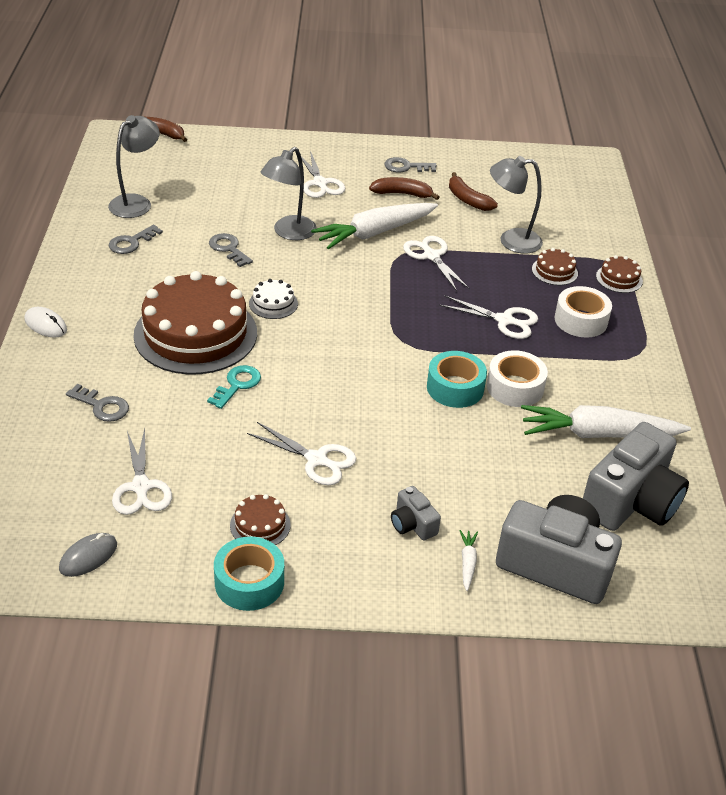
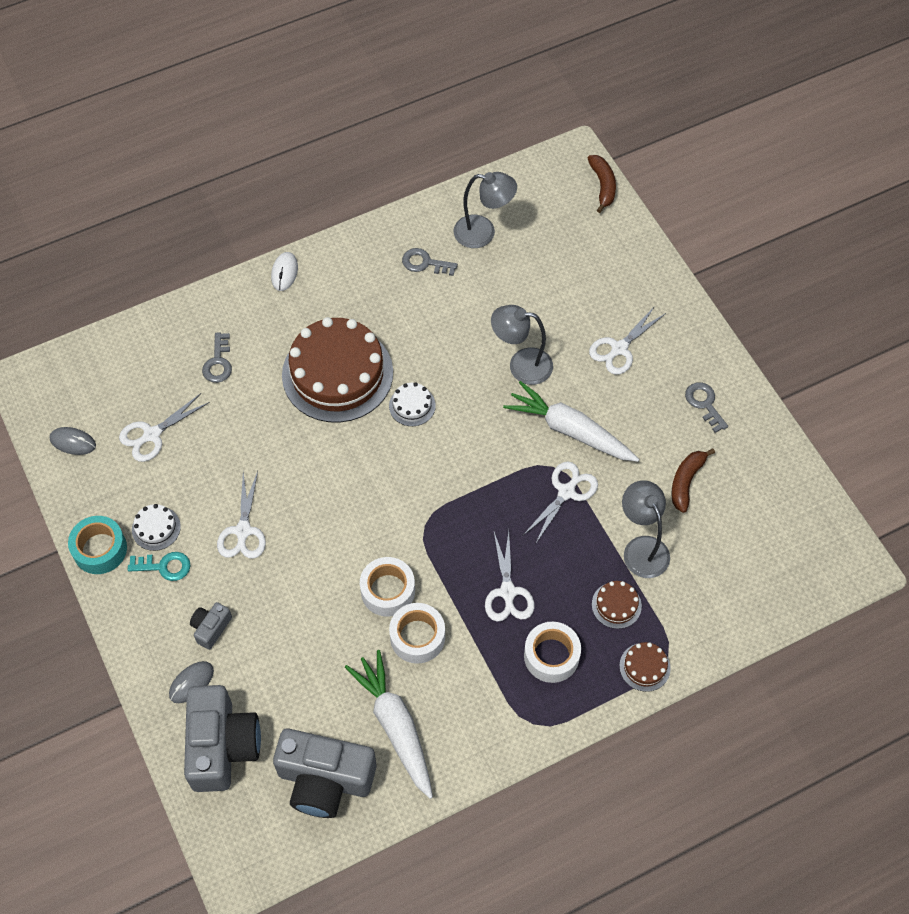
camera: 65 degrees right, 20 degrees up
turquoise key [207,365,261,409] -> turquoise key moved to [128,552,191,581]
grey key [209,233,253,267] -> none
brown cake [230,494,291,545] -> white cake [132,504,181,551]
brown banana [369,177,439,200] -> none
turquoise tape [427,351,487,408] -> white tape [360,557,415,617]
white carrot [460,530,478,591] -> grey mouse [169,661,214,703]

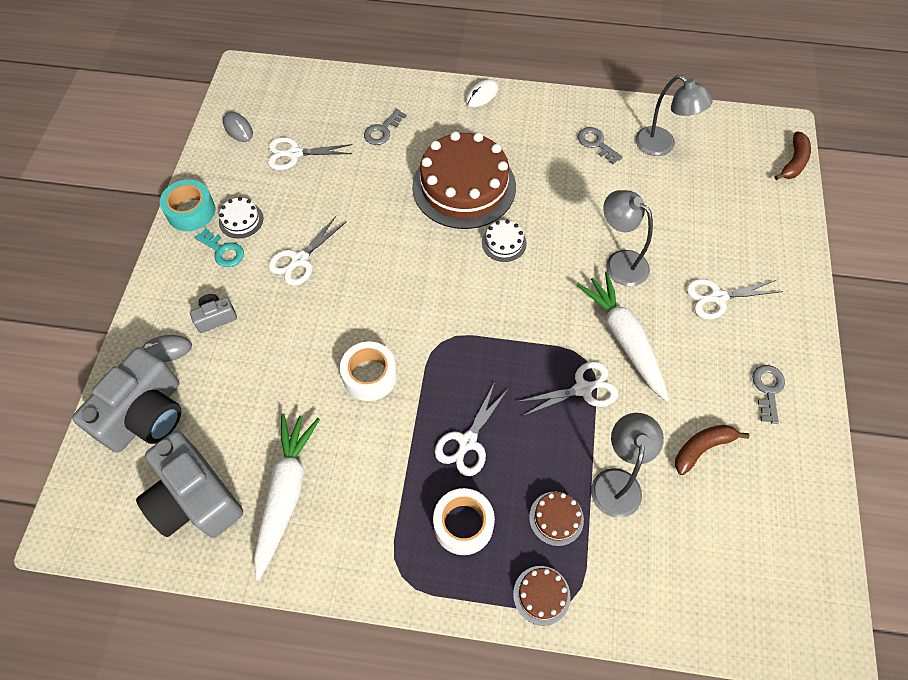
camera: 35 degrees right, 0 degrees up
white tape [389,603,445,664] -> none

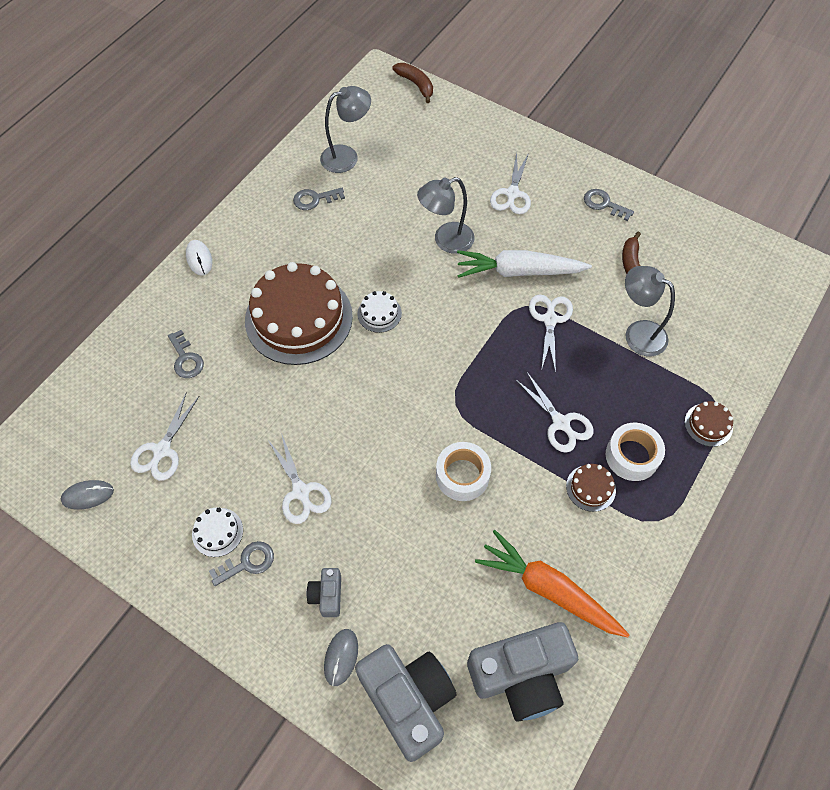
camera: 65 degrees left, 0 degrees up
turquoise tape [160,180,215,231] -> none
turquoise key [195,228,244,267] -> grey key [209,541,274,586]
white carrot [254,413,320,580] -> orange carrot [475,530,630,637]
brown cake [529,492,584,546] -> brown cake moved to [566,464,616,512]

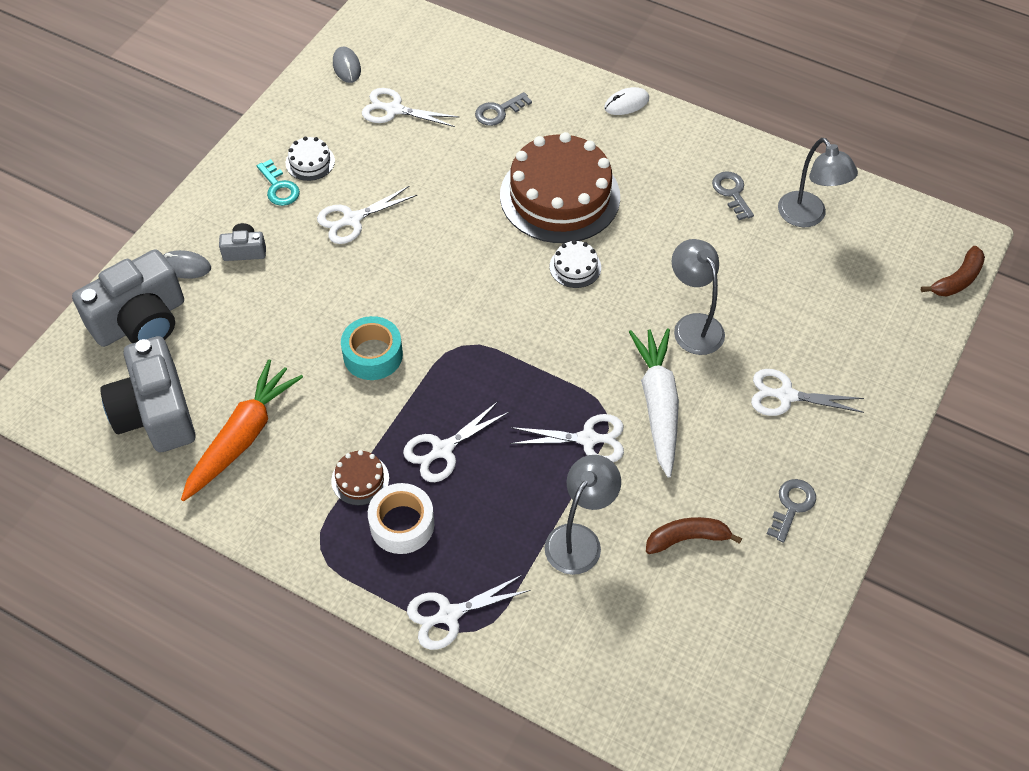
camera: 85 degrees right, 5 degrees down
grey key [209,541,274,586] -> turquoise key [257,159,300,206]
white tape [436,442,491,501] -> turquoise tape [341,316,403,380]
brown cake [685,401,733,447] -> white scissors [407,575,531,650]

